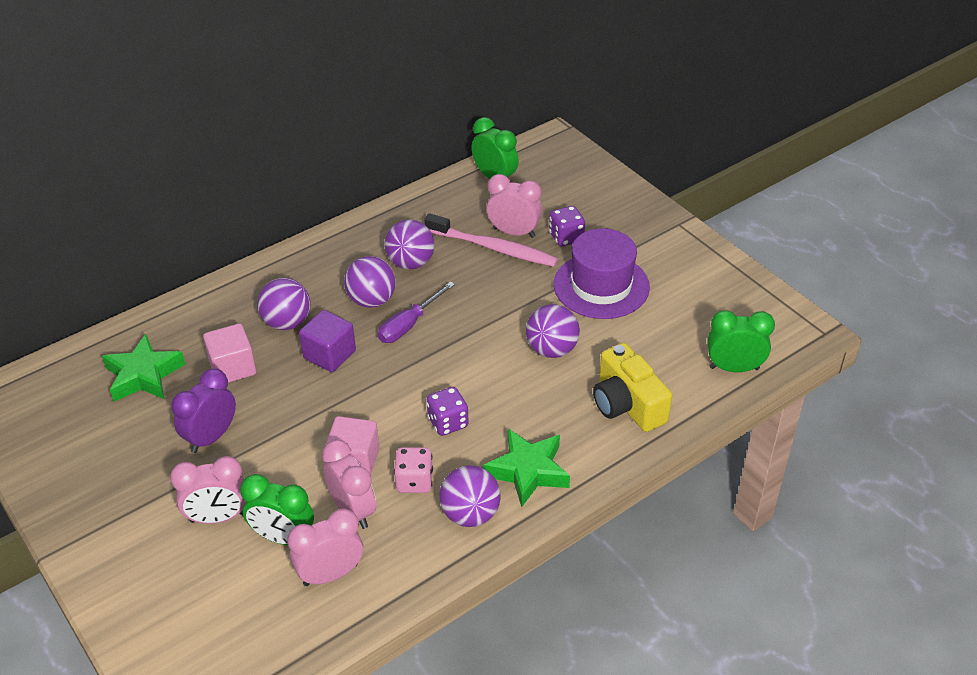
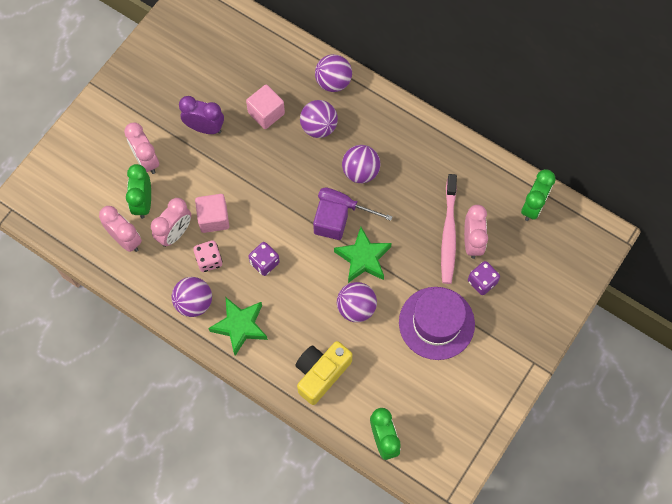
camera: 70 degrees right, 25 degrees up
green star [102,334,185,402] -> green star moved to [334,227,392,283]
purple cube [299,310,356,372] -> purple cube moved to [313,199,348,240]
purple ball [385,219,435,269] -> purple ball moved to [315,54,352,92]

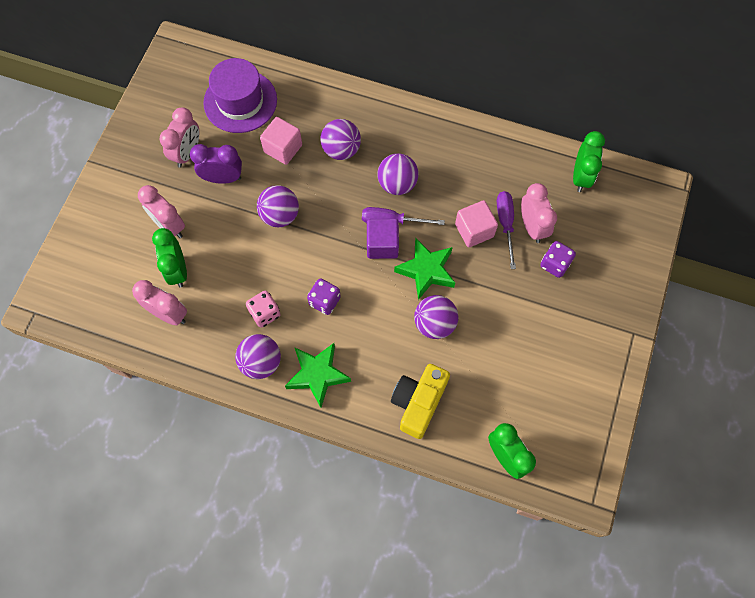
camera: 15 degrees left, 0 degrees up
pink clock [151,198,191,247] -> pink clock moved to [160,107,199,168]
pink cube [195,194,229,233] -> pink cube moved to [455,200,498,247]
purple ball [315,54,352,92] -> purple ball moved to [257,185,299,227]
purple hat [399,287,475,360] -> purple hat moved to [203,58,277,133]
pink toothbrush [441,174,457,284] -> purple screwdriver [497,191,516,269]

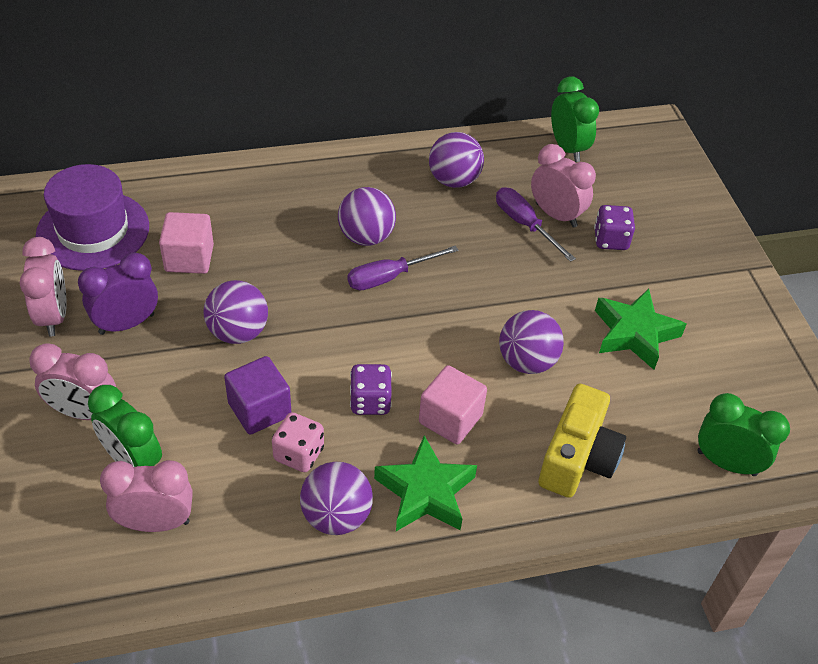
camera: 35 degrees left, 20 degrees down
purple ball [320,119,361,160] -> purple ball moved to [429,132,484,188]
purple cube [367,219,399,259] -> purple cube moved to [224,356,291,435]
yellow camera [391,364,450,439] -> yellow camera turned 150 degrees counterclockwise [538,384,626,498]
green star [394,238,455,300] -> green star moved to [595,289,686,370]
pink cube [455,200,498,247] -> pink cube moved to [419,365,487,444]

